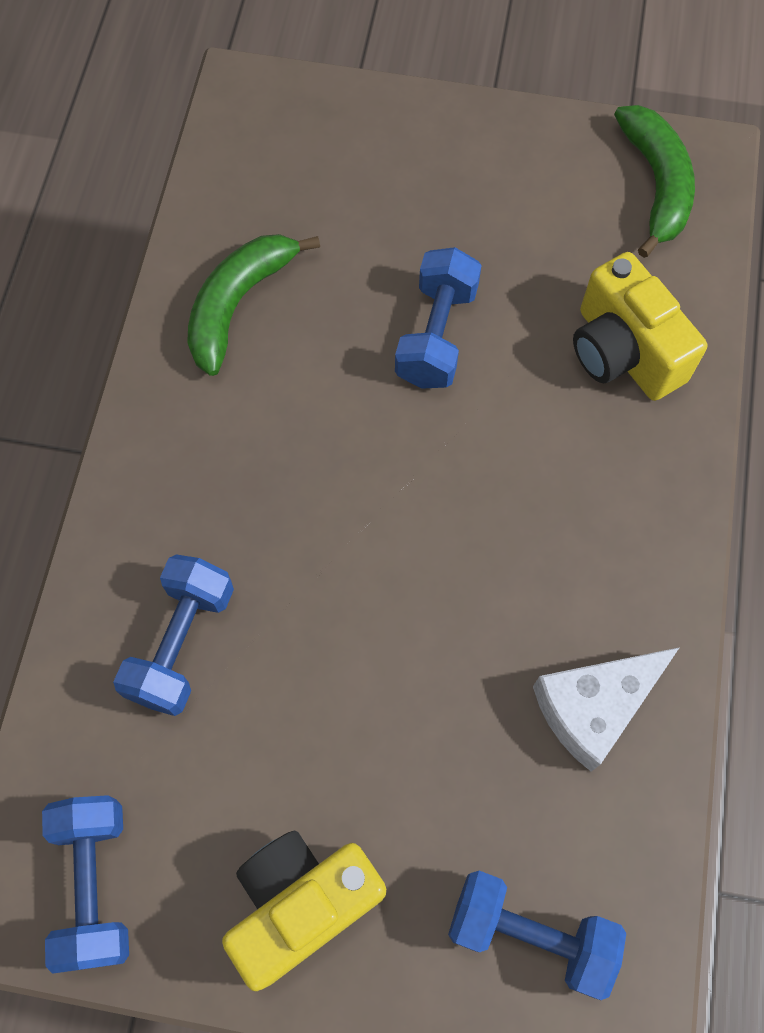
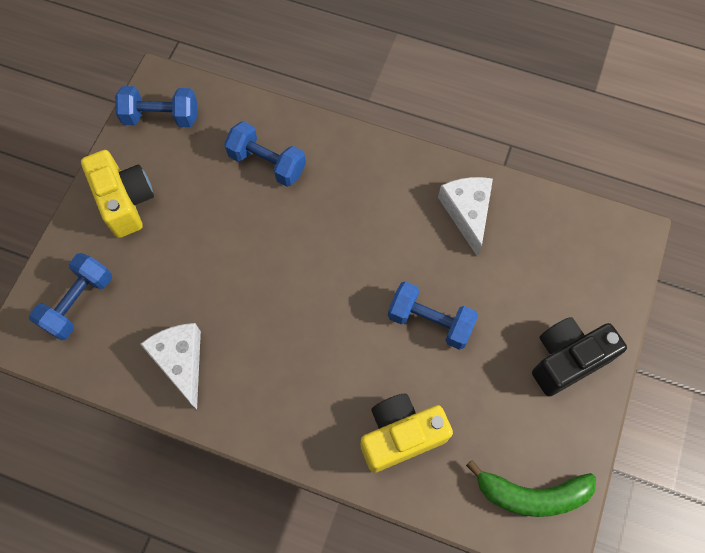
camera: 100 degrees right, 0 degrees up
green banana [187,234,320,376] -> white cheese [438,177,493,257]
none -> black camera [532,317,627,397]

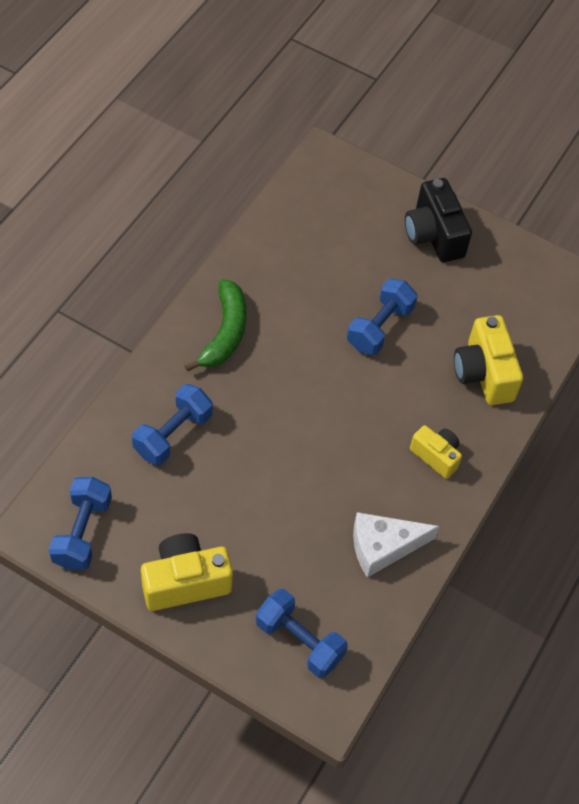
camera: 85 degrees left, 10 degrees down
white cheese [438,177,493,257] -> none
green banana [466,460,596,517] -> green banana moved to [184,279,247,372]
none -> yellow camera [410,425,462,479]

